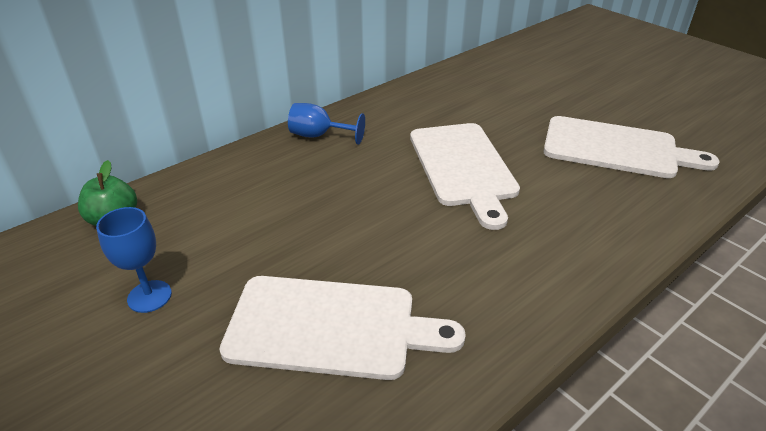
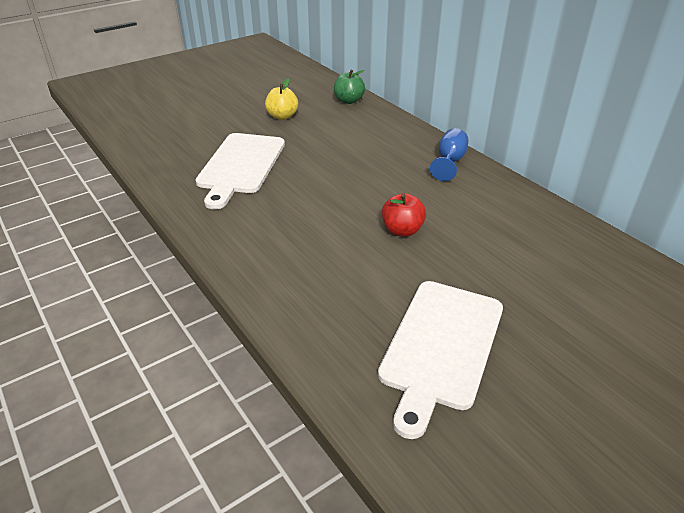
camera: 95 degrees right, 0 degrees up
blue goblet [96,207,172,313] -> yellow apple [265,78,298,120]
white cutting board [410,123,520,230] -> red apple [382,193,426,237]

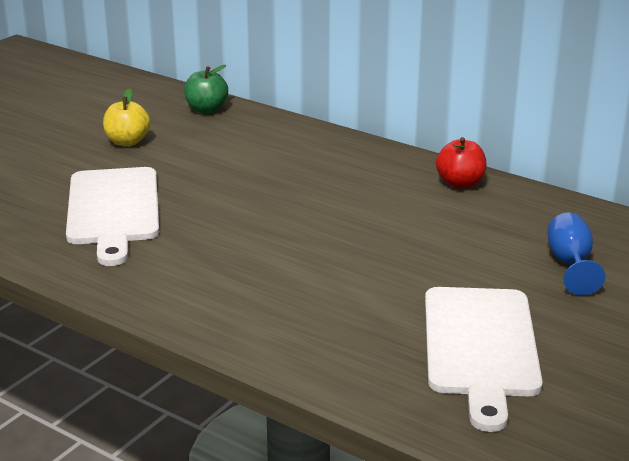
camera: 20 degrees left, 10 degrees down
red apple [382,193,426,237] -> red apple moved to [436,137,486,188]
blue goblet [430,128,468,181] -> blue goblet moved to [547,213,605,296]

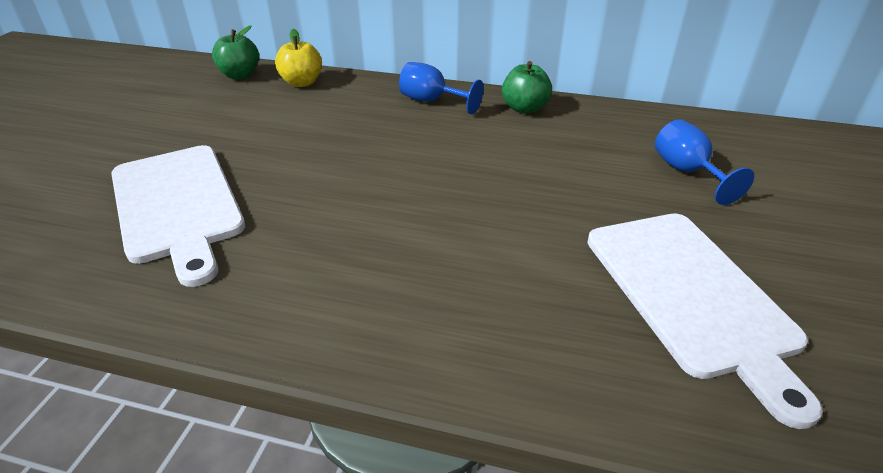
camera: 20 degrees left, 10 degrees up
yellow apple [103,88,150,146] -> yellow apple moved to [275,29,322,87]
red apple [436,137,486,188] -> green apple [502,61,552,114]
none -> blue goblet [399,62,484,114]

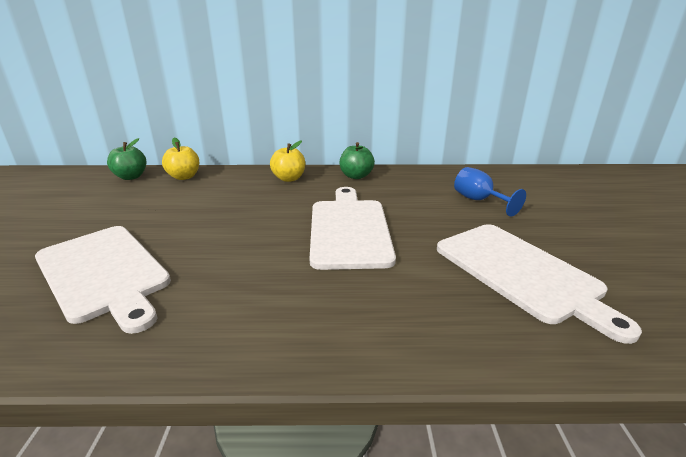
camera: 15 degrees left, 10 degrees down
blue goblet [399,62,484,114] -> yellow apple [270,140,305,182]
none -> white cutting board [310,187,396,270]

